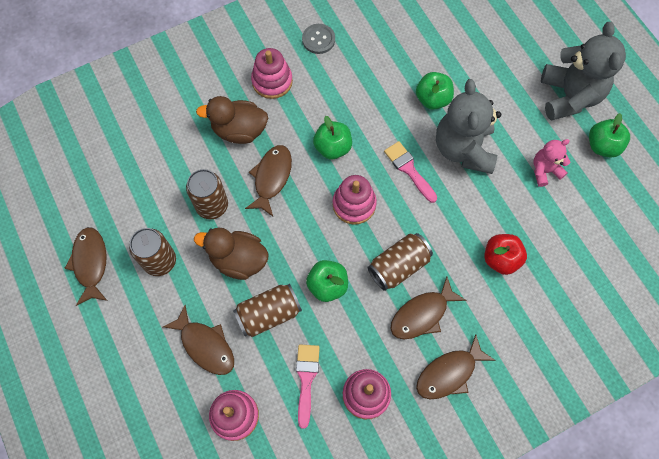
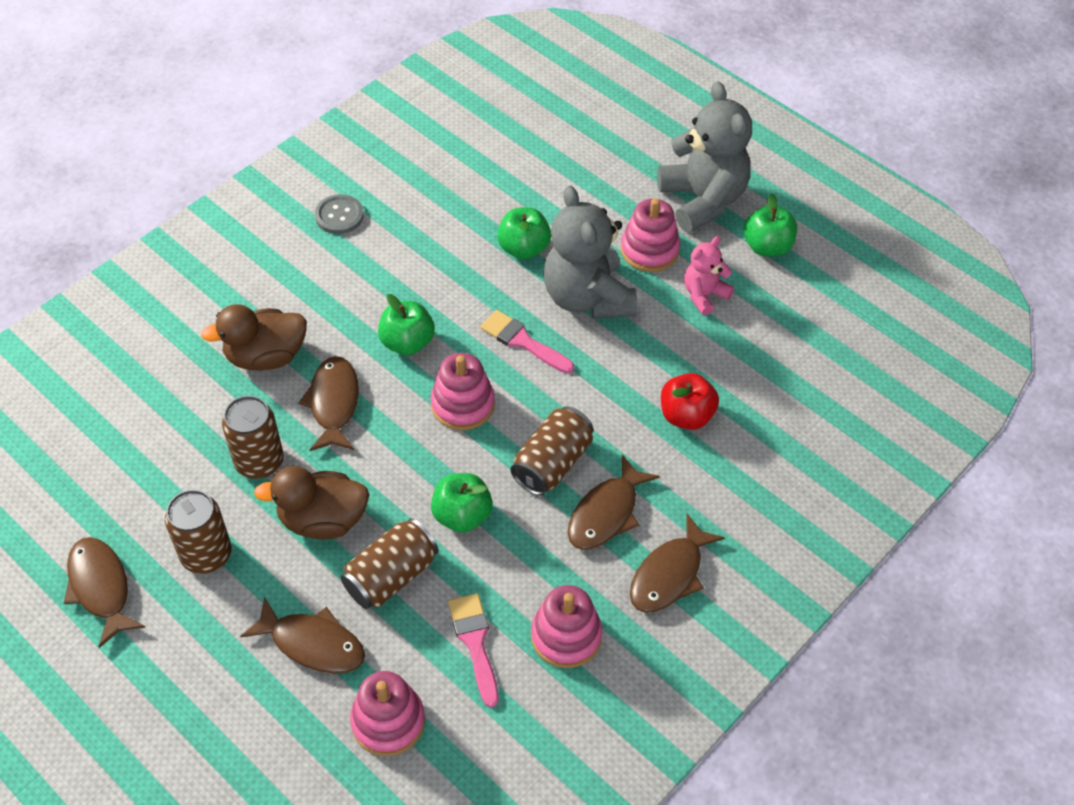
camera: 20 degrees left, 15 degrees down
pink stacking toy [251,48,293,99] -> pink stacking toy moved to [621,198,680,272]

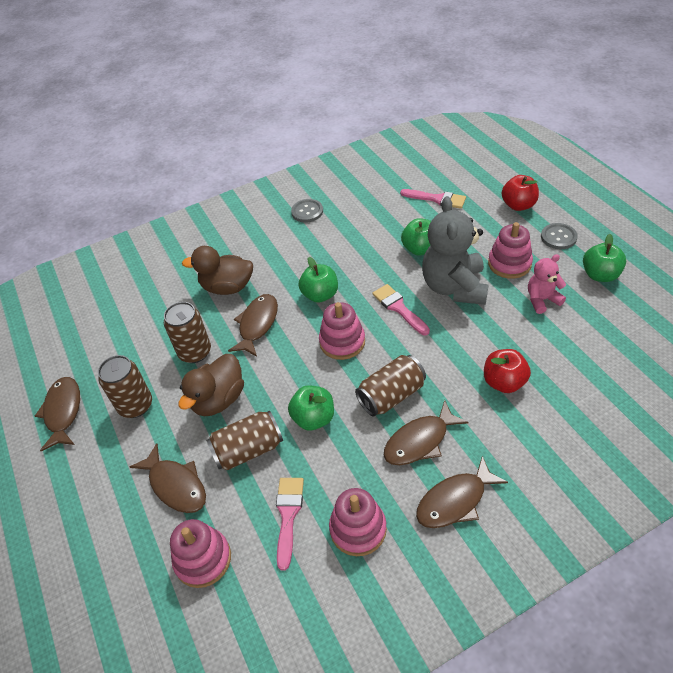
camera: 25 degrees right, 5 degrees down
brown duck [254,466,369,539] -> brown duck turned 75 degrees counterclockwise [178,354,244,416]
grey teddy bear [657,82,752,233] -> grey button [541,223,578,249]
none -> pink brush [400,189,466,209]
none -> red apple [502,175,539,211]

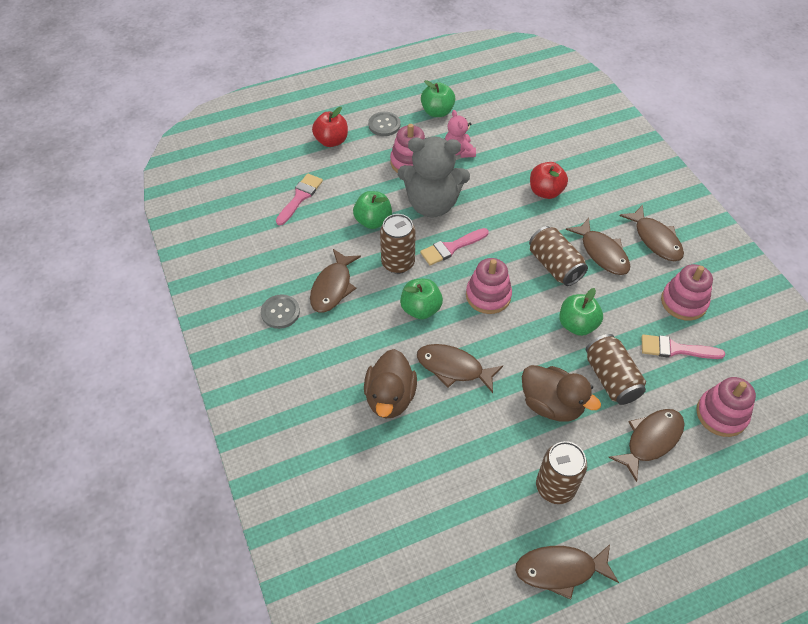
camera: 90 degrees left, 5 degrees up
brown can [164,302,211,363] -> brown can moved to [380,214,416,274]
none -> brown fish [310,249,361,313]

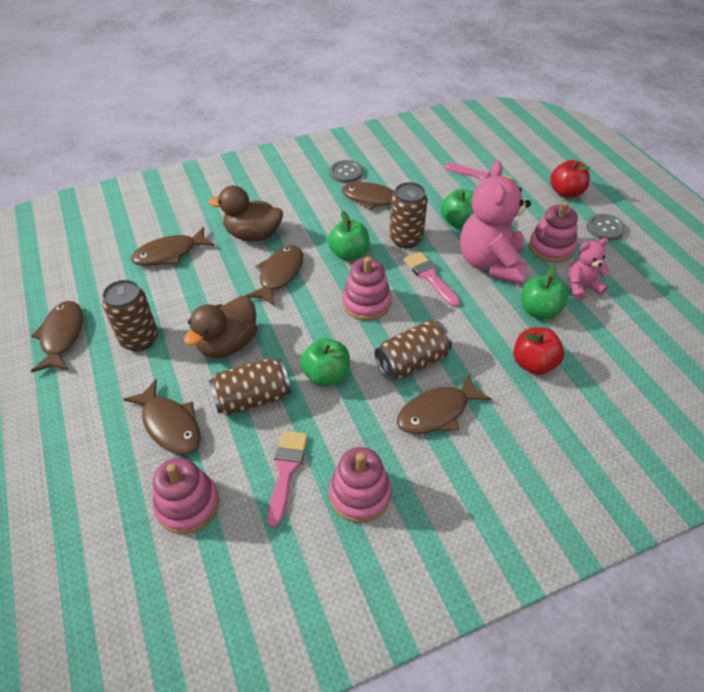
camera: 90 degrees right, 5 degrees down
grey teddy bear [398,136,470,218] -> pink teddy bear [460,161,531,284]
green apple [421,80,455,117] -> green apple moved to [521,266,568,319]
brown fish [620,205,684,261] -> brown fish moved to [131,227,215,266]

